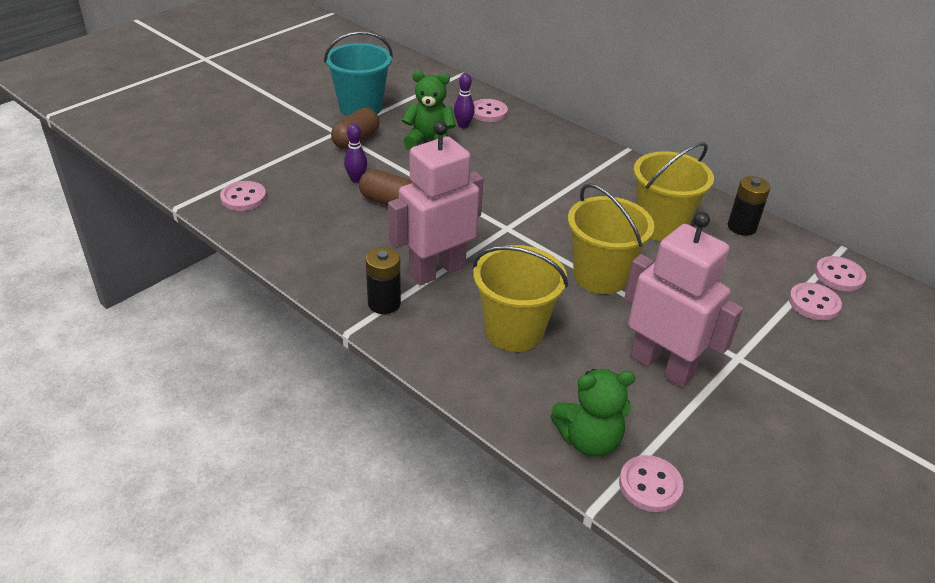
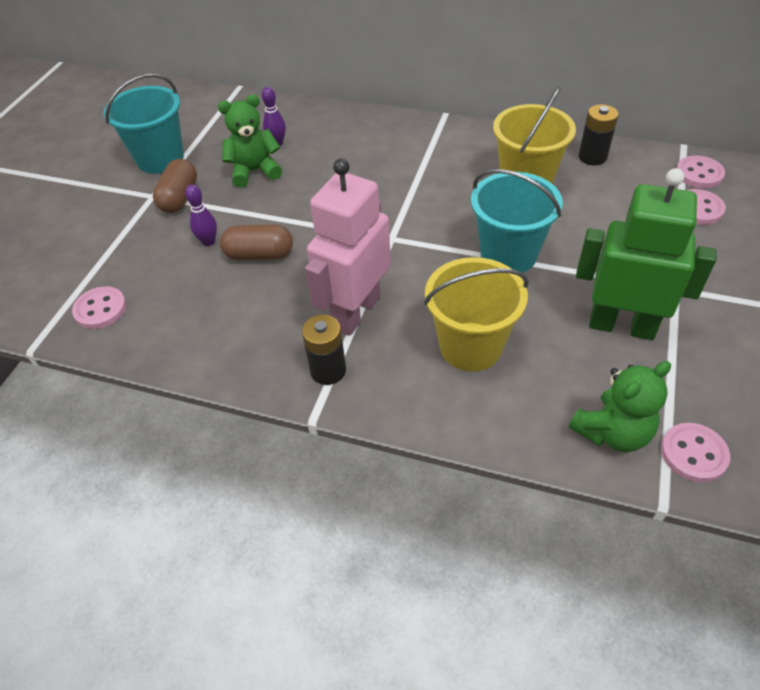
camera: 20 degrees left, 10 degrees up
pink button [473,99,508,122] -> none
yellow bucket [568,183,654,294] -> turquoise bucket [471,169,563,273]
pink robot [624,212,743,388] -> green robot [576,168,716,340]

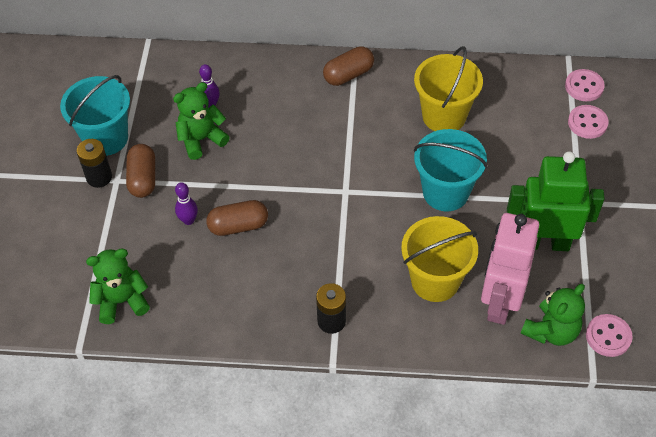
camera: 15 degrees left, 5 degrees up
pink button [72,286,127,329] -> green teddy bear [86,249,150,324]
pink robot [305,158,391,336] -> pink robot moved to [481,213,539,325]
black battery [579,104,618,165] -> black battery moved to [77,139,112,188]
none -> brown capsule [323,46,374,86]

